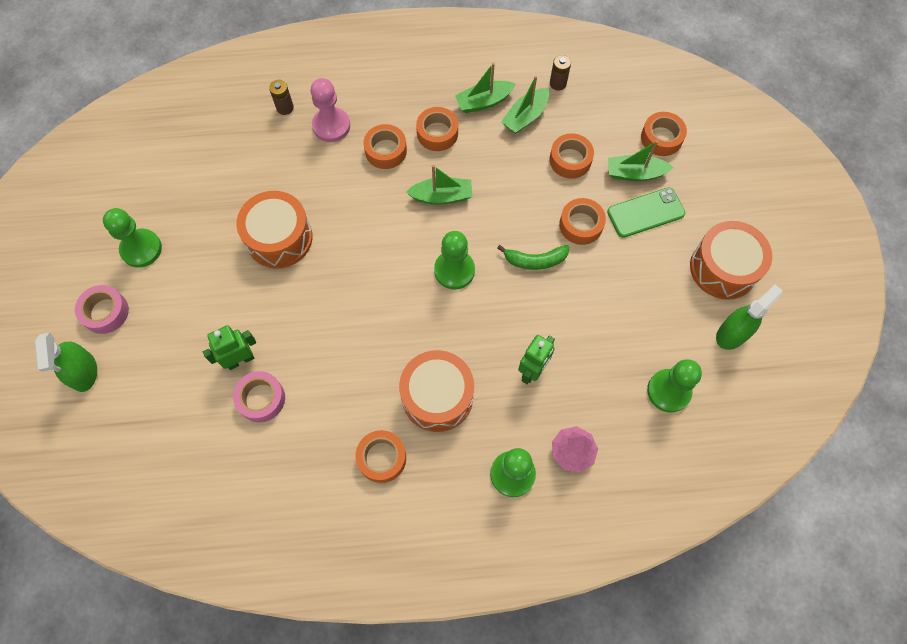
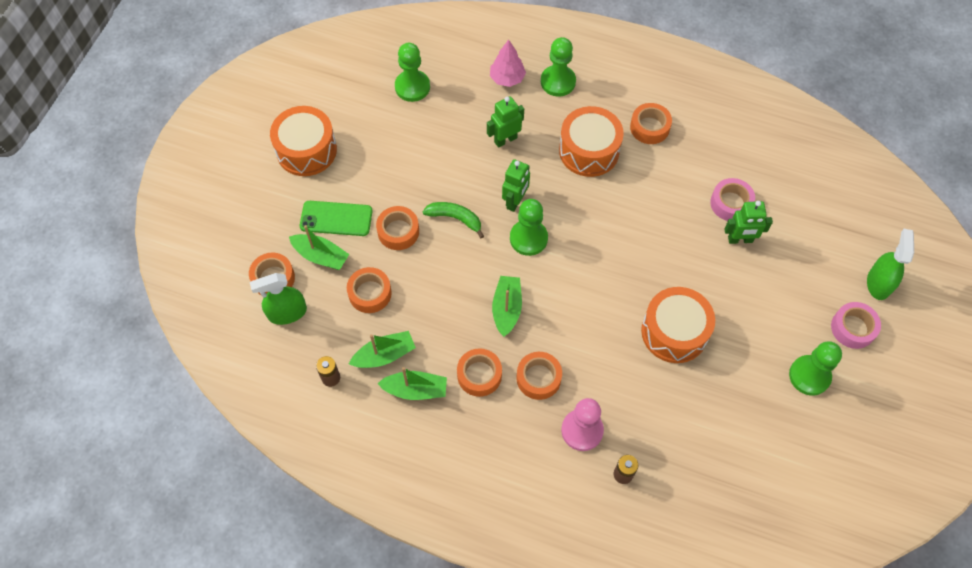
camera: 155 degrees left, 5 degrees down
green boat [406,165,472,204] -> green boat turned 75 degrees clockwise [492,276,522,337]
green spray bottle [716,284,783,350] -> green spray bottle moved to [250,273,307,325]
none -> green robot [502,159,530,212]

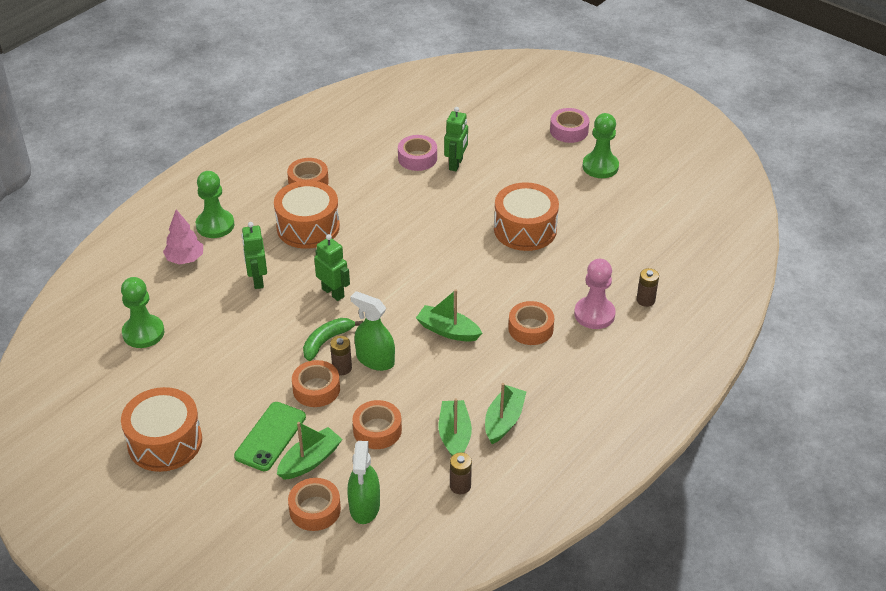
camera: 70 degrees left, 20 degrees down
orange tape [457,348,502,397] -> none
green pawn [510,199,548,256] -> none
green spray bottle [867,229,914,300] -> green spray bottle moved to [350,291,395,371]
none -> brown battery [330,336,352,375]

